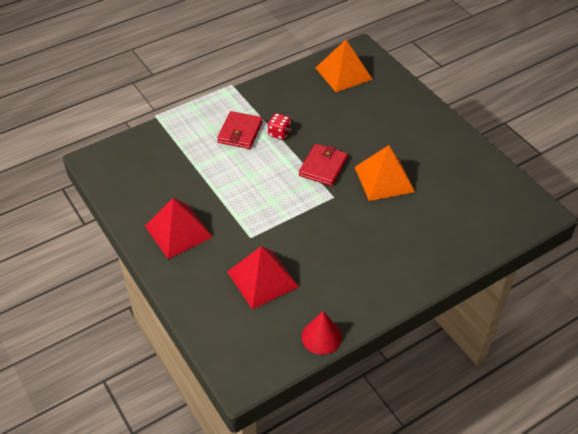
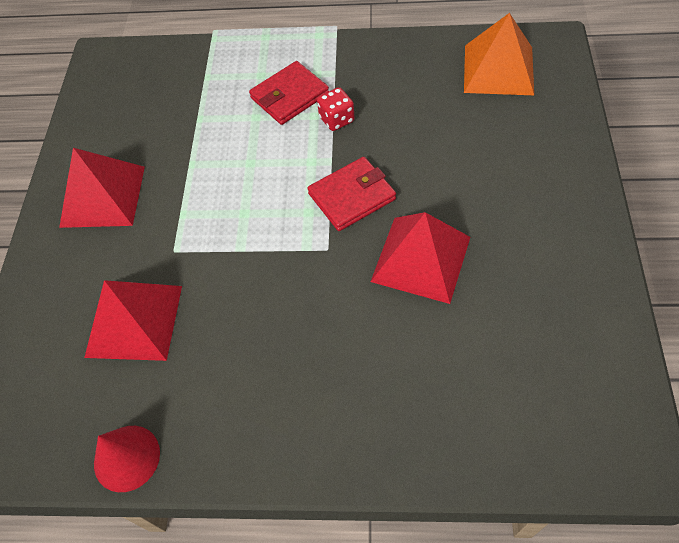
camera: 40 degrees right, 10 degrees up
orange pyramid [355,145,415,201] -> red pyramid [371,212,470,304]

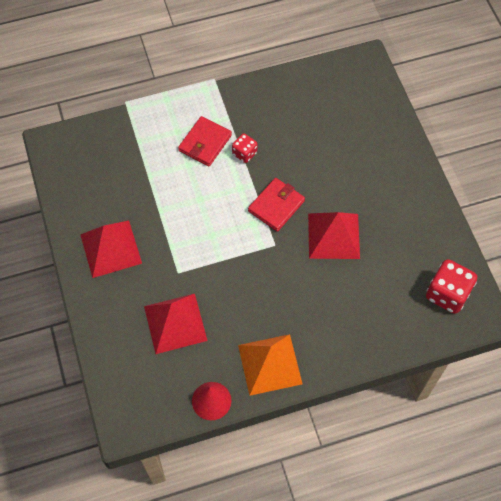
camera: 25 degrees left, 5 degrees up
orange pyramid [464,13,534,95] -> orange pyramid moved to [238,334,302,396]
none -> red dice [426,259,477,314]

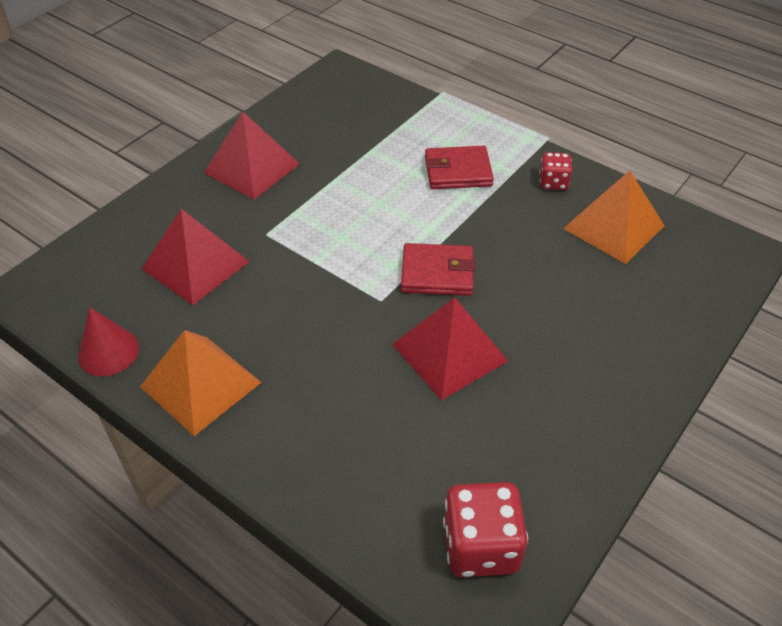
camera: 55 degrees right, 15 degrees down
red dice [232,133,257,163] -> red dice moved to [539,152,572,190]
none -> orange pyramid [563,171,665,264]

